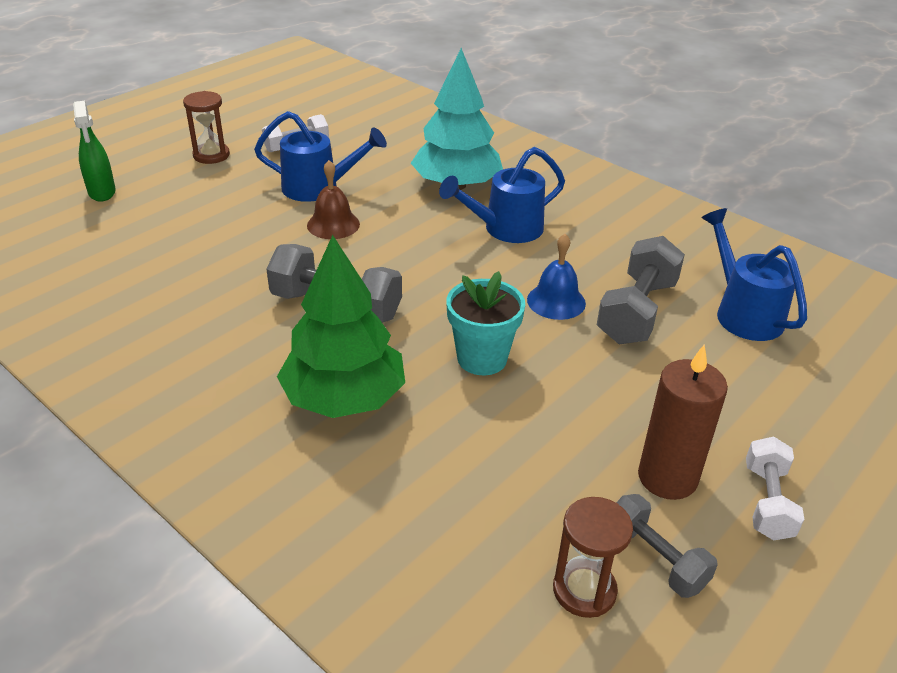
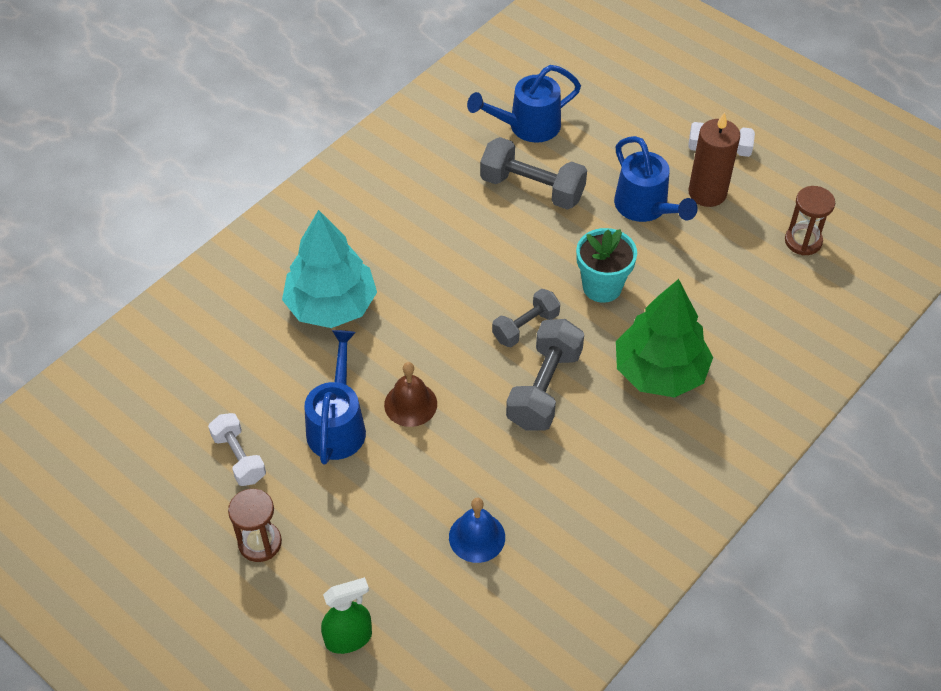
camera: 90 degrees left, 15 degrees up
blue watering can [439,147,565,243] -> blue watering can moved to [614,136,698,222]
blue bell [527,234,586,320] -> blue bell moved to [449,498,505,563]
grey dumbbell [616,494,718,598] -> grey dumbbell moved to [492,289,560,347]

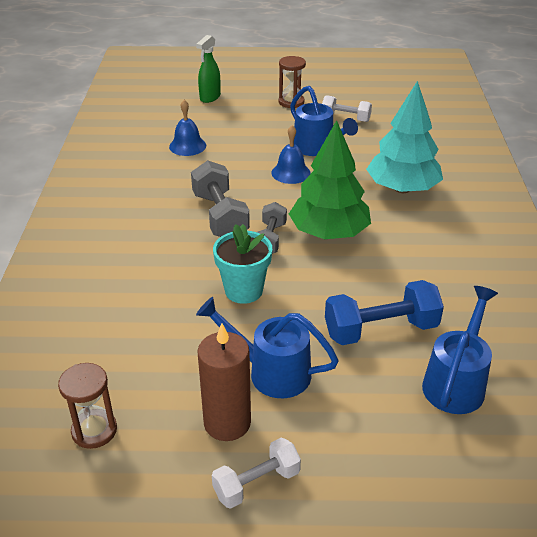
camera: 140 degrees right, 15 degrees down
brown bell [384,362,437,427] -> blue bell [272,125,311,184]
grey dumbbell [480,137,587,210] -> blue dumbbell [325,280,444,345]
green tree [616,279,713,398] -> green tree moved to [289,120,371,239]

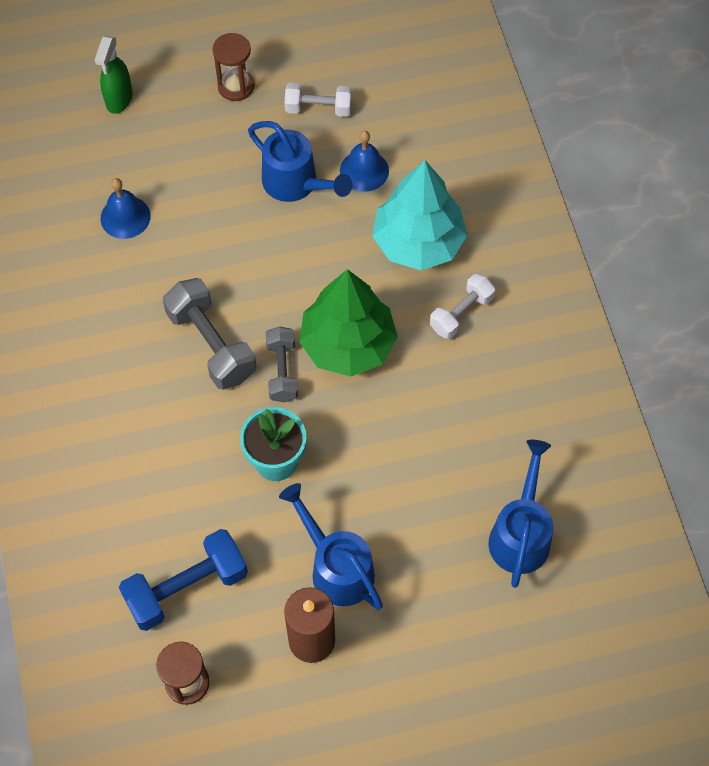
camera: 15 degrees left, 25 degrees up
blue watering can [196,297,339,398] -> blue watering can turned 45 degrees clockwise [279,483,383,610]
white dumbbell [212,438,301,509] -> white dumbbell moved to [430,274,495,339]
blue bell [272,125,311,184] -> blue bell moved to [340,131,389,192]
blue dumbbell [325,280,444,345] -> blue dumbbell moved to [119,529,248,631]

